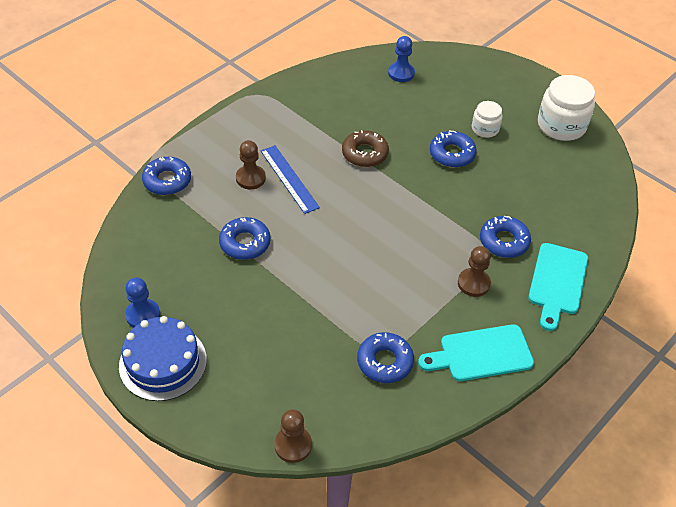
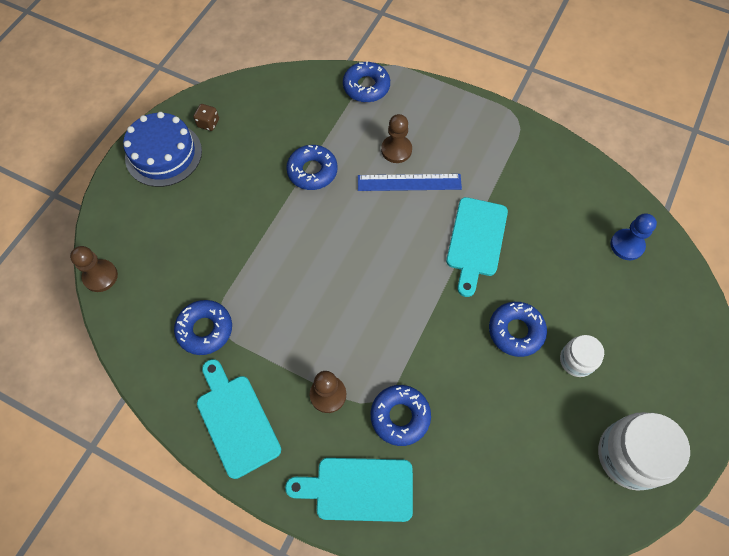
camera: 75 degrees right, 15 degrees up
blue pawn [125,278,160,328] -> brown dice [193,104,219,131]
blue ruler [261,145,320,214] -> blue ruler turned 45 degrees clockwise [358,174,462,191]
brown donut [342,130,389,167] -> turquoise cutting board [446,197,508,297]

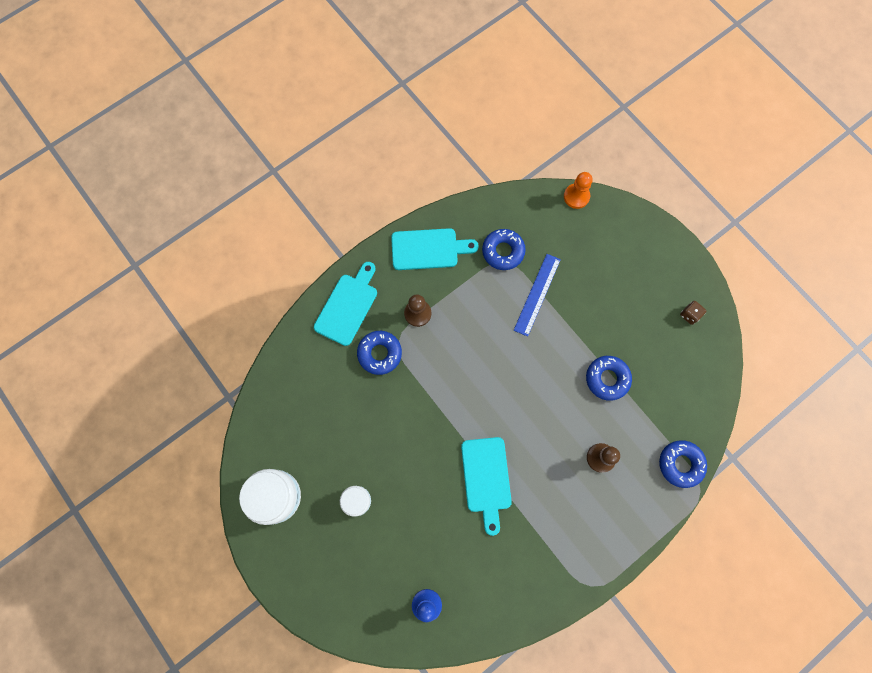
camera: 115 degrees right, 10 degrees up
brown pawn [70,246,118,292] -> orange pawn [564,172,593,209]
blue cake [123,112,202,187] -> none
blue ruler [358,174,462,191] -> blue ruler moved to [514,254,561,337]
turquoise cutting board [446,197,508,297] -> turquoise cutting board turned 135 degrees counterclockwise [461,437,512,536]
blue donut [489,302,547,357] -> none

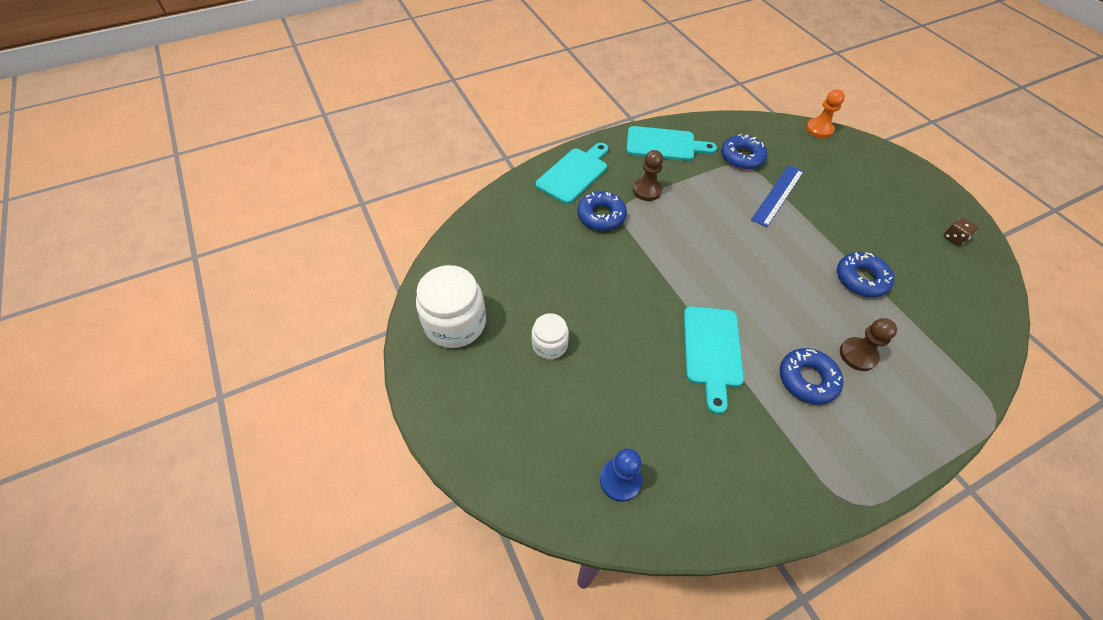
camera: 10 degrees right, 20 degrees down
blue donut [659,440,707,488] -> blue donut moved to [780,348,843,404]

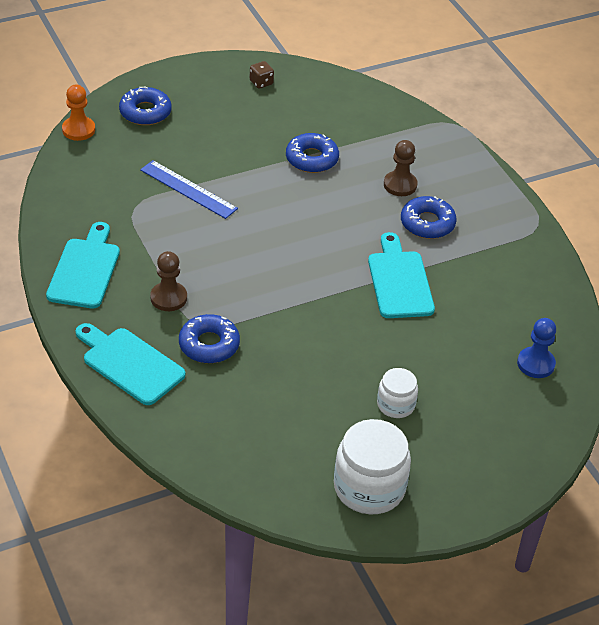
camera: 90 degrees left, 10 degrees down
turquoise cutting board [684,306,744,414] -> turquoise cutting board turned 105 degrees counterclockwise [368,232,435,318]
blue donut [721,134,767,170] -> blue donut moved to [119,86,171,125]

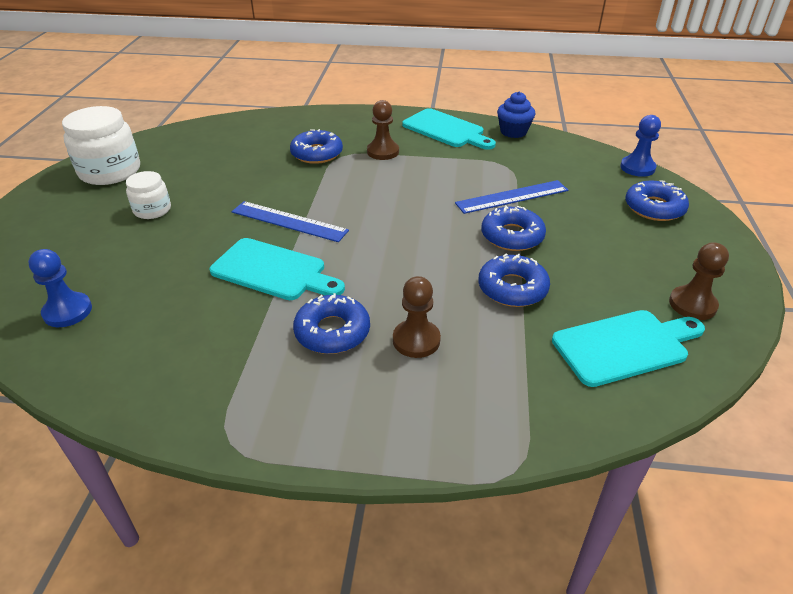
camera: 125 degrees right, 5 degrees down
orange pawn [62,85,95,141] -> blue pawn [620,115,661,177]
turquoise cutting board [76,323,185,405] -> turquoise cutting board moved to [552,310,705,387]
brown dice [250,61,274,89] -> brown pawn [669,242,729,320]
none -> blue ruler [232,201,349,242]
none -> blue donut [481,205,546,251]
none -> blue cupcake [497,92,535,138]

